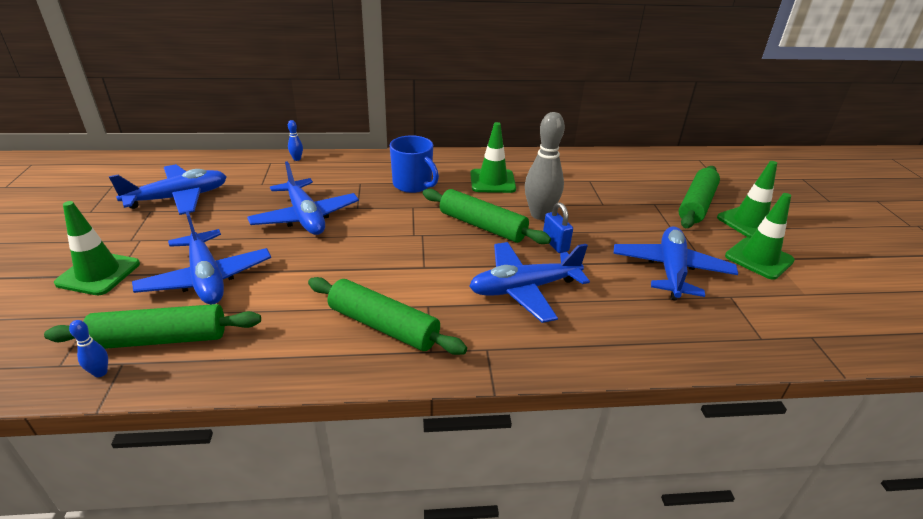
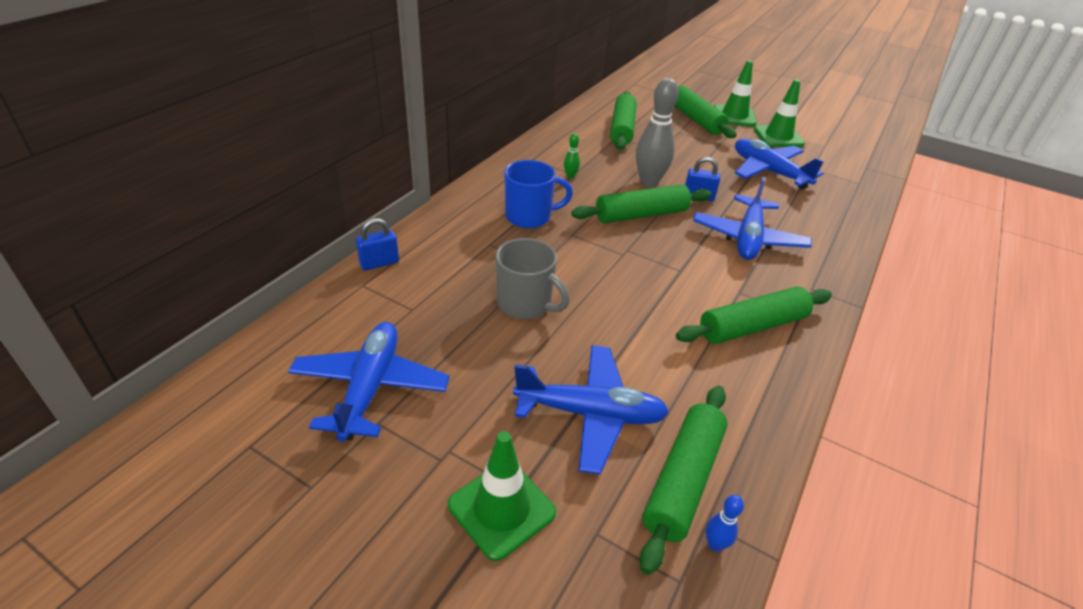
camera: 55 degrees left, 5 degrees up
blue plane [247,161,359,235] -> grey mug [496,238,570,319]
blue bowling pin [288,120,303,161] -> blue padlock [356,218,399,271]
green traffic cone [470,122,516,193] -> green bowling pin [564,133,580,179]
none -> green rolling pin [610,92,637,150]

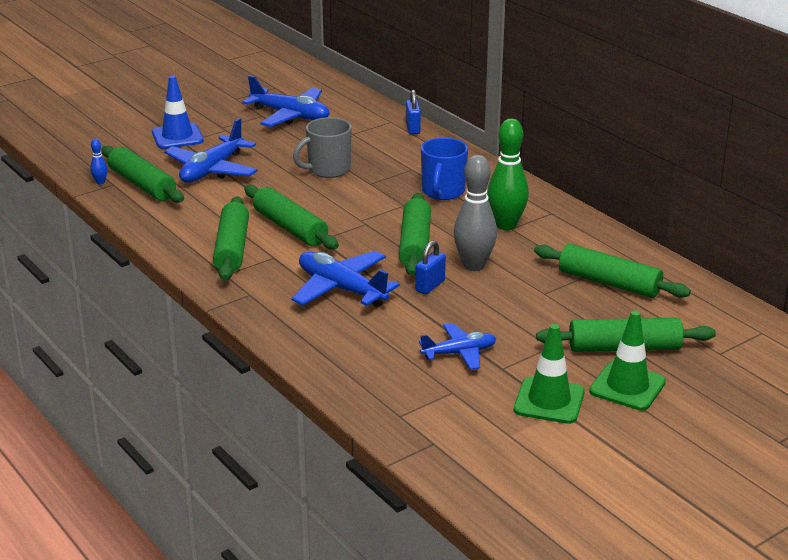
camera: 115 degrees right, 10 degrees down
green traffic cone [448,431,556,561] -> blue traffic cone [152,75,204,149]
green bowling pin [564,133,580,179] -> green bowling pin [487,118,529,230], size x2.29
blue plane [735,139,824,190] -> blue plane [419,323,496,370], size x0.63
none -> green rolling pin [244,185,339,249]

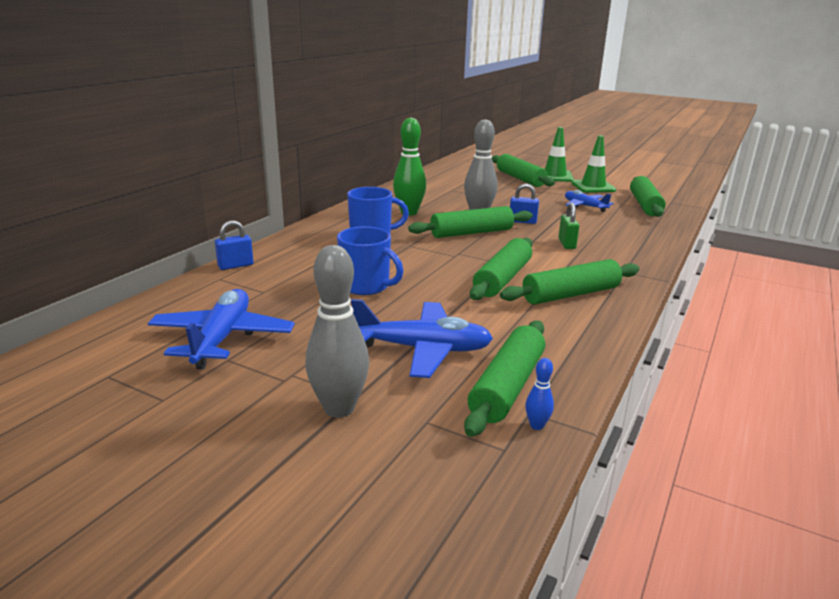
camera: 115 degrees left, 5 degrees down
blue traffic cone [152,75,204,149] -> grey bowling pin [305,245,369,418]
blue plane [291,251,400,307] -> green padlock [558,203,579,249]
grey mug [293,117,352,178] -> blue mug [337,226,403,295]
green rolling pin [534,244,691,298] -> green rolling pin moved to [630,176,666,217]

